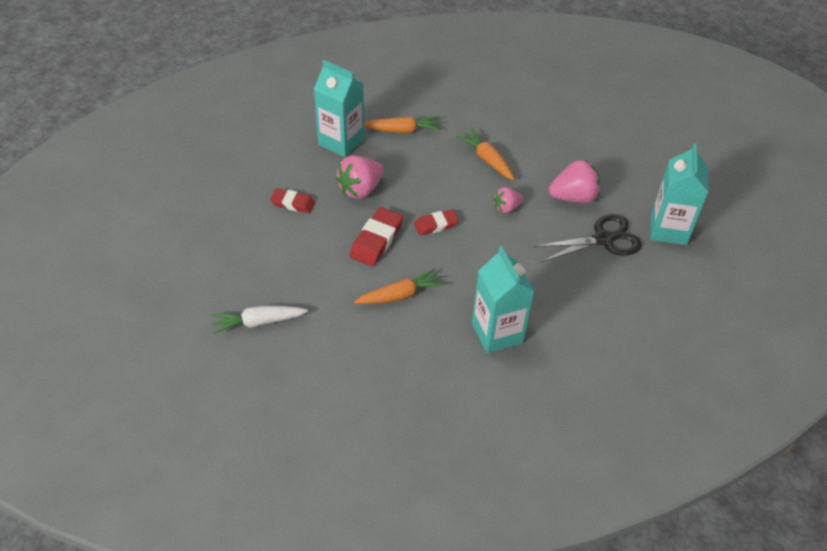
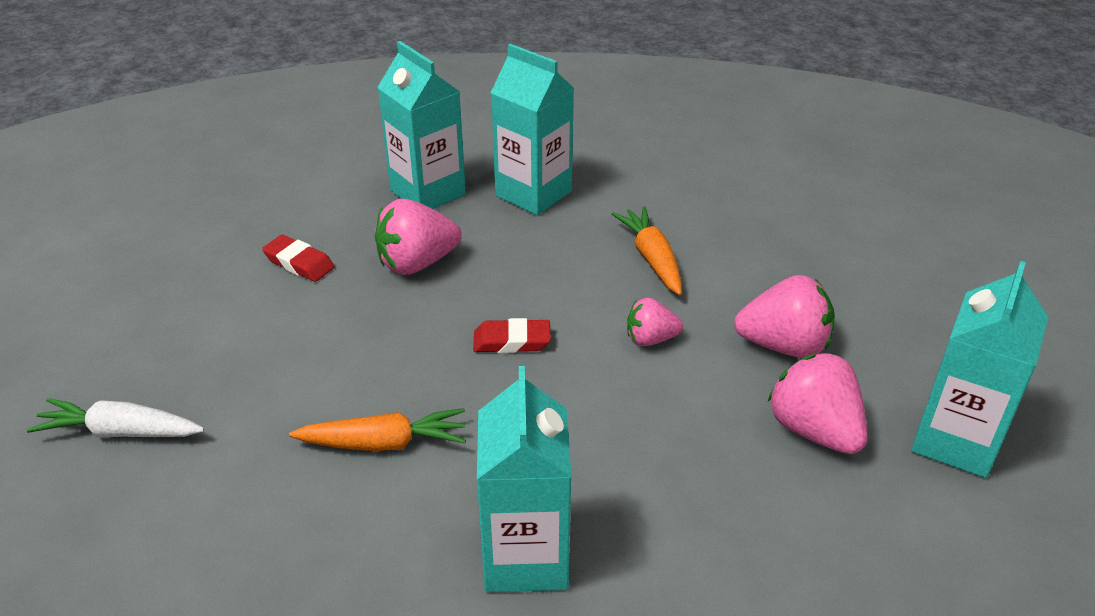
camera: 20 degrees right, 10 degrees down
red eraser [350,207,403,267] -> none
orange carrot [364,116,441,133] -> turquoise carton [491,44,574,215]
black scissors [533,214,642,262] -> pink strawberry [768,353,868,454]

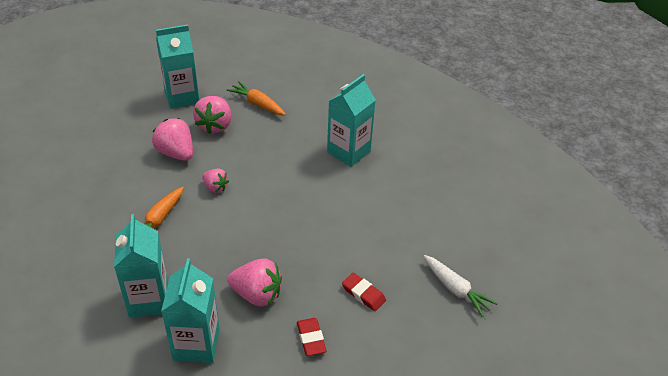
camera: 140 degrees left, 5 degrees up
orange carrot [289,408,466,451] -> orange carrot moved to [227,81,286,116]
red eraser [473,318,551,353] -> red eraser moved to [342,273,386,311]

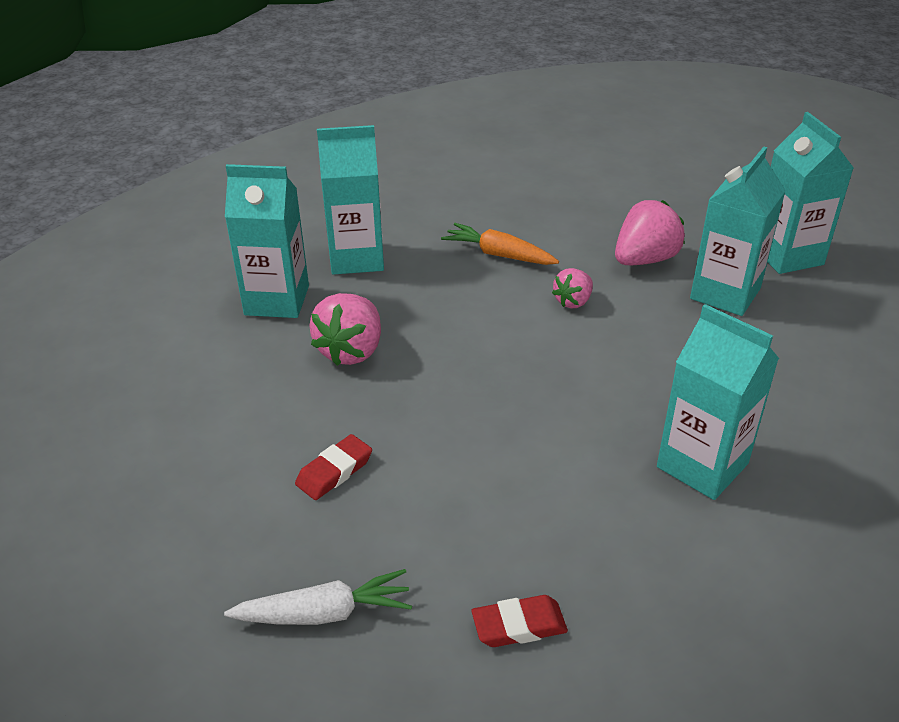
camera: 95 degrees right, 5 degrees down
pink strawberry [193,96,231,134] -> turquoise carton [690,147,786,316]
orange carrot [227,81,286,116] -> none
red eraser [297,318,326,356] -> red eraser moved to [471,595,568,647]
white carrot [424,255,498,317] -> white carrot turned 150 degrees counterclockwise [224,569,412,625]

